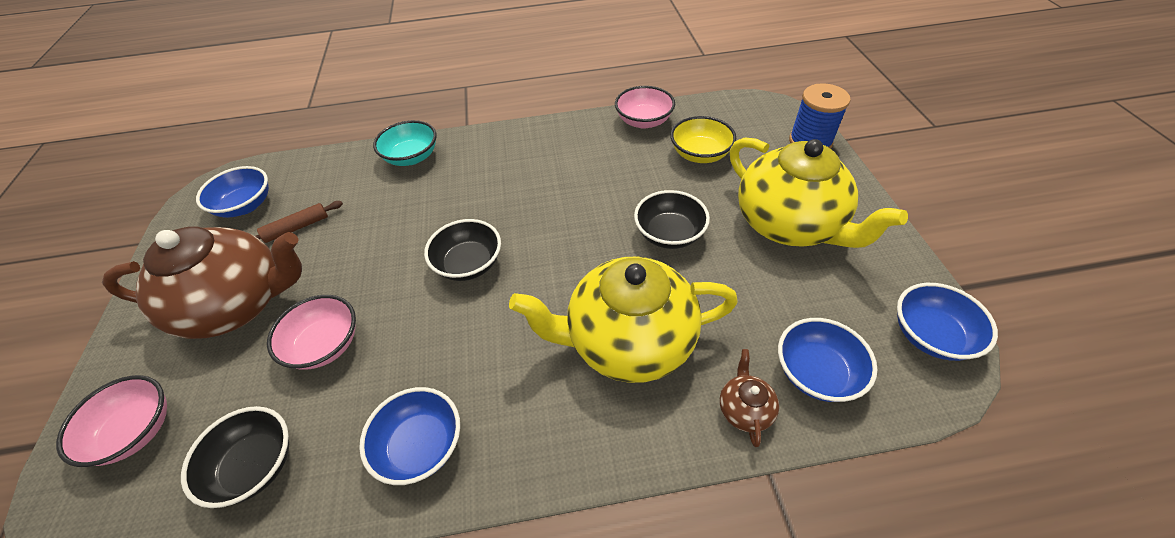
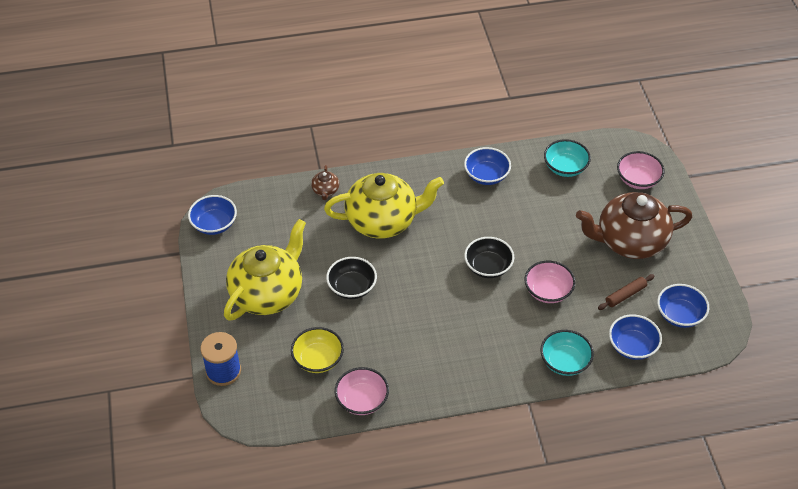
camera: 175 degrees right, 0 degrees up
black bowl [181,406,289,508] -> turquoise bowl [544,139,591,177]
pink bowl [267,295,356,370] -> pink bowl moved to [524,261,575,303]
yellow teapot [730,137,908,248] -> yellow teapot turned 75 degrees clockwise [224,219,306,321]
blue bowl [778,318,877,402] -> blue bowl moved to [609,314,662,360]

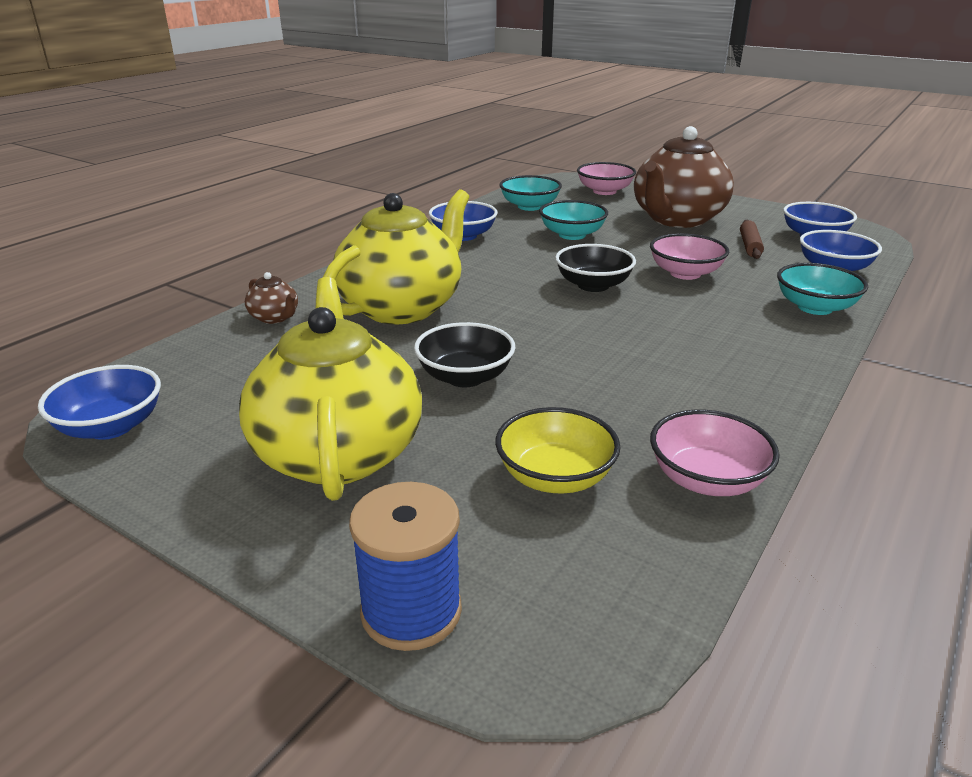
camera: 45 degrees left, 20 degrees down
none -> turquoise bowl [539,200,608,240]

